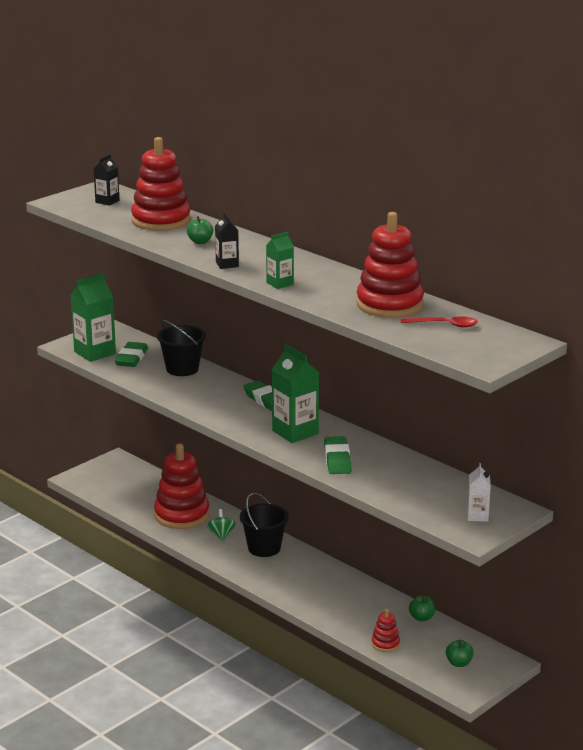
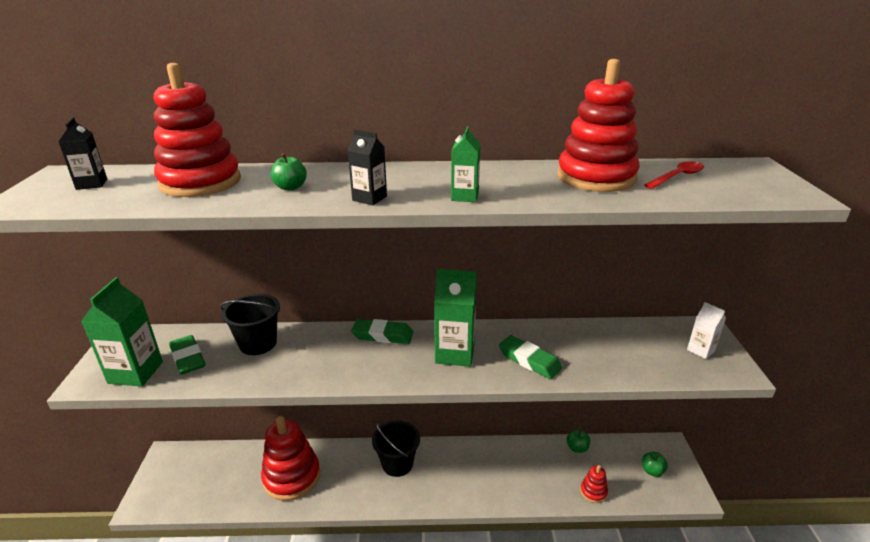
camera: 45 degrees left, 5 degrees up
green spinning top [207,509,236,541] -> none

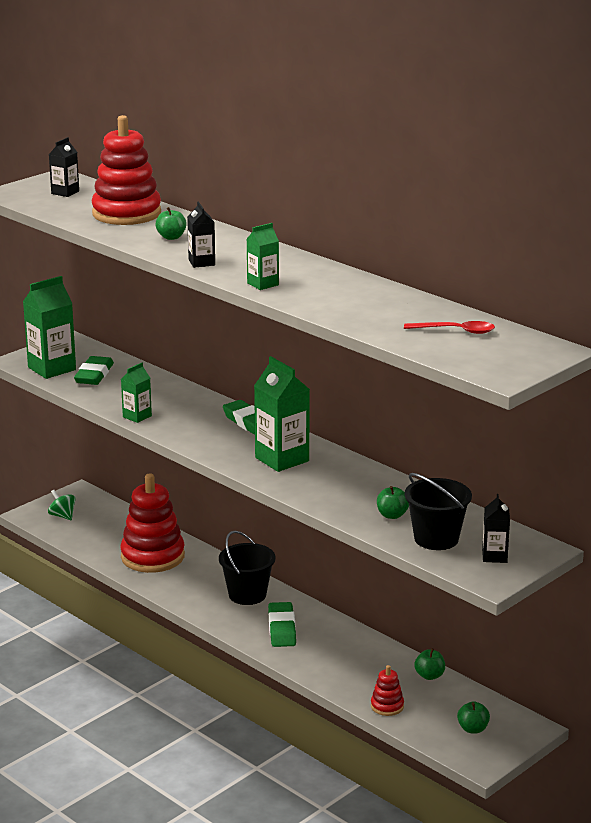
camera: 45 degrees right, 5 degrees down
black bucket [220,294,280,355] -> black bucket moved to [405,473,472,550]
green eraser [499,335,562,379] -> green eraser moved to [268,602,296,647]
red stacking toy [557,59,640,192] -> none
white carton [687,302,726,359] -> black carton [482,494,510,563]
none -> green spinning top [48,490,76,520]
none -> green carton [121,363,152,423]
none -> green apple [377,486,409,519]

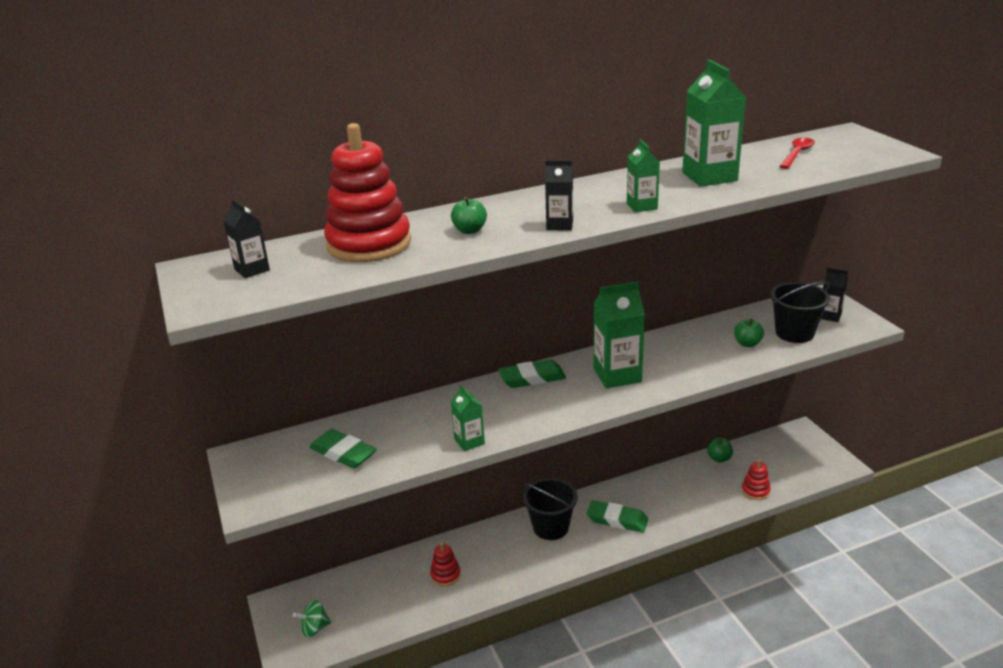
camera: 65 degrees left, 5 degrees up
green carton [23,276,76,379] -> green carton moved to [682,60,746,187]
red stacking toy [120,474,185,573] -> red stacking toy [430,542,461,586], size x0.45
green apple [457,701,490,733] -> none

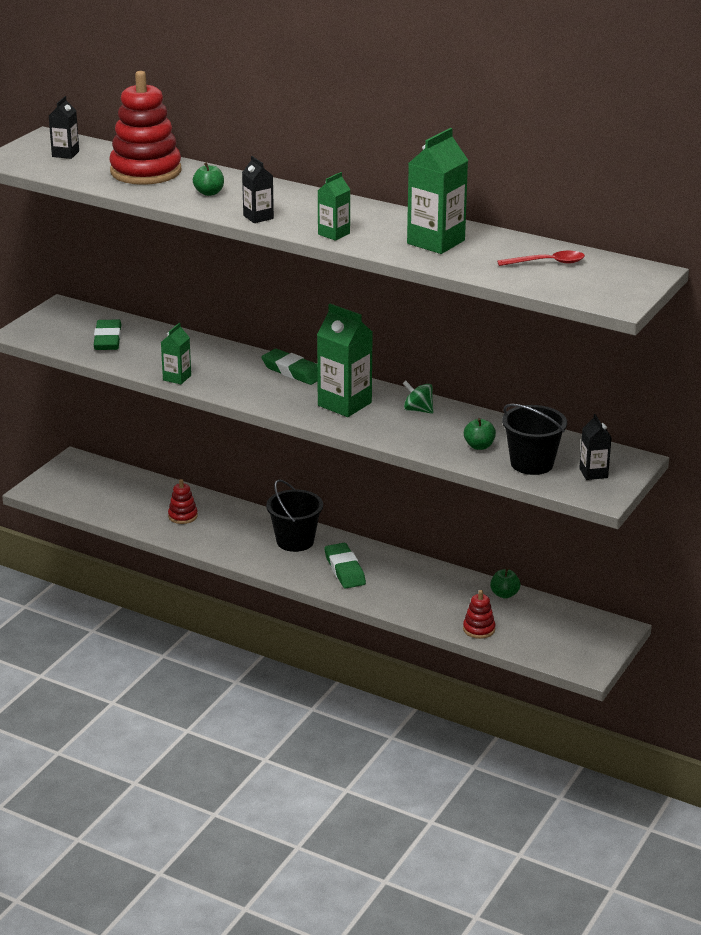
camera: 50 degrees right, 0 degrees up
green spinning top [293,600,331,637] -> green spinning top moved to [403,381,433,414]

